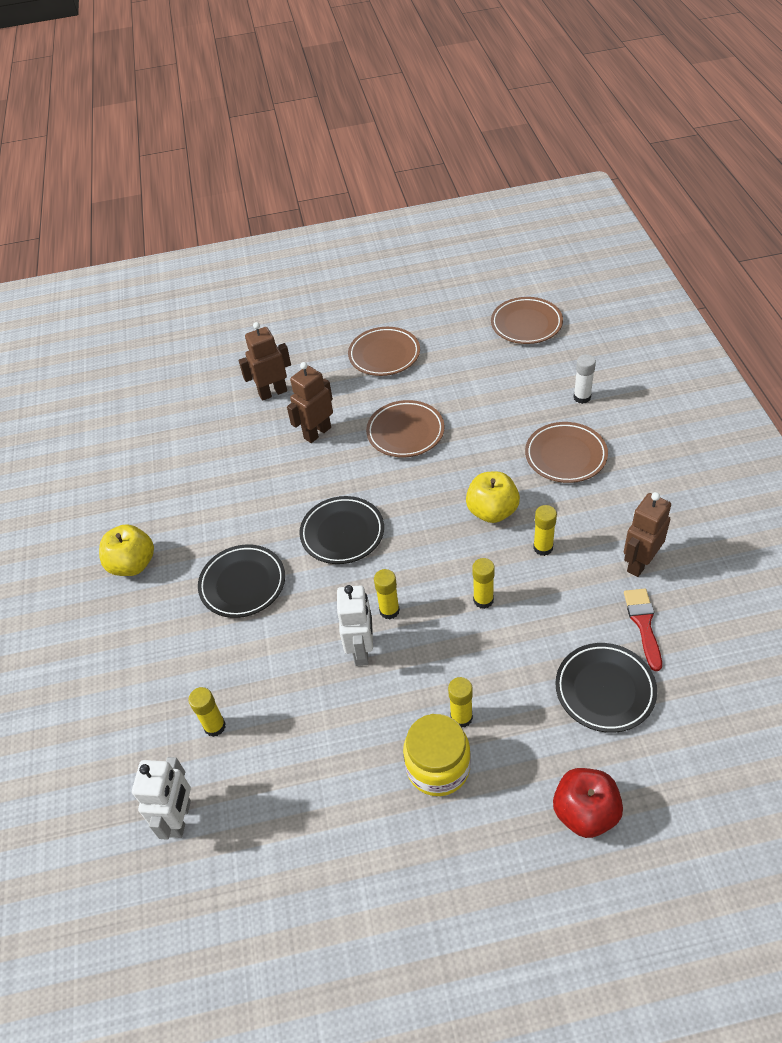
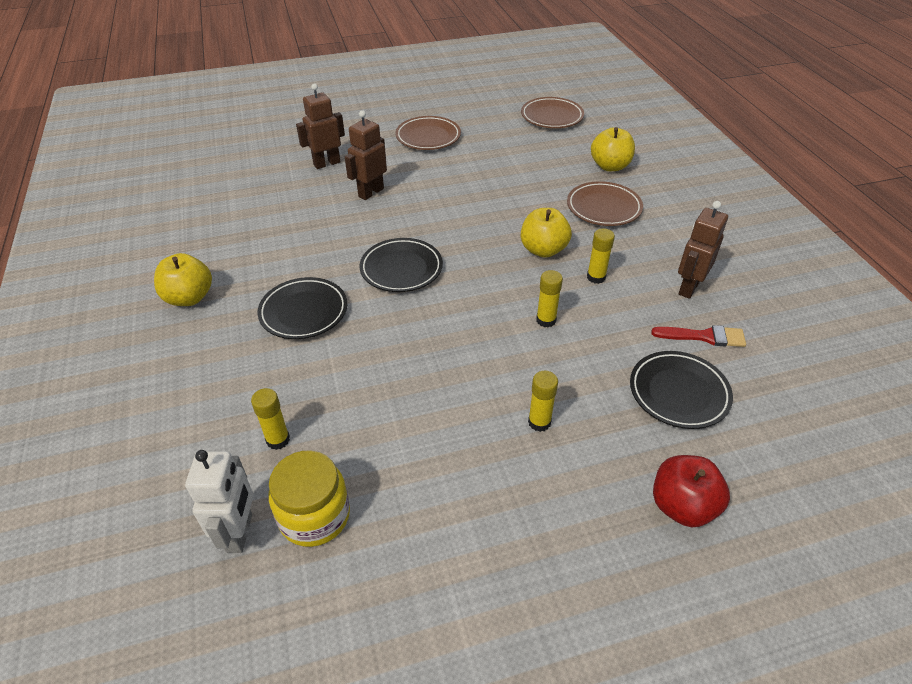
camera: 10 degrees left, 5 degrees down
white robot [337,585,373,666] -> none
brown plate [366,400,445,458] -> none
yellow glue stick [374,569,400,619] -> none
yellow jar [403,714,471,796] -> yellow jar moved to [269,450,350,547]
white glue stick [573,354,596,404] -> yellow apple [591,127,635,171]
red brush [624,589,662,671] -> red brush turned 105 degrees clockwise [651,325,746,347]

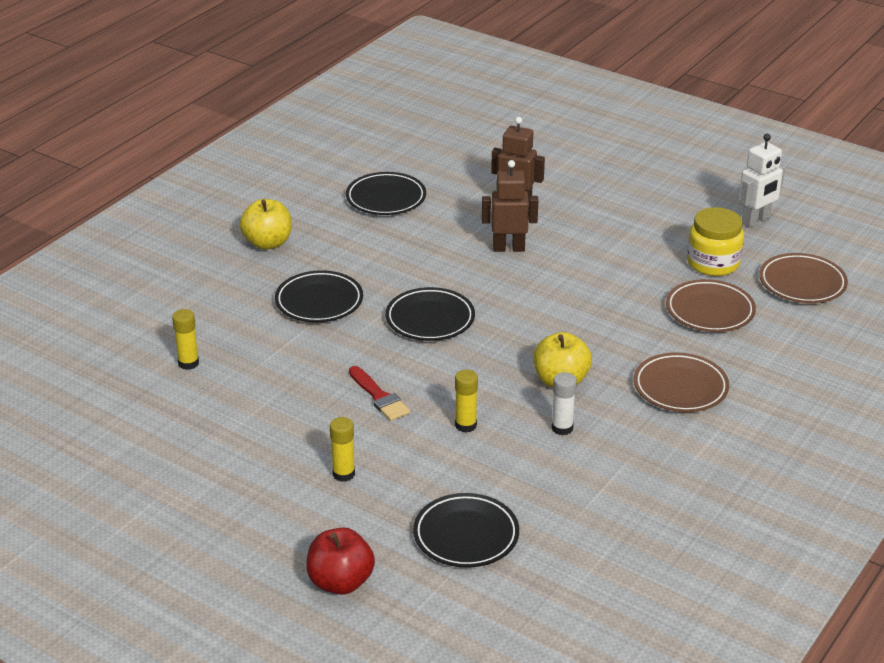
camera: 50 degrees right, 10 degrees down
white robot [185,450,253,553] -> white robot moved to [739,134,785,228]
yellow jar [269,450,350,547] -> yellow jar moved to [687,207,744,276]
brown plate [395,116,461,150] -> brown plate moved to [666,279,756,332]
yellow glue stick [587,228,615,284] -> white glue stick [551,372,577,435]
yellow apple [591,127,635,171] -> none
red brush [651,325,746,347] -> red brush moved to [349,366,410,421]
brown robot [678,201,728,299] -> none
none -> black plate [346,172,426,215]

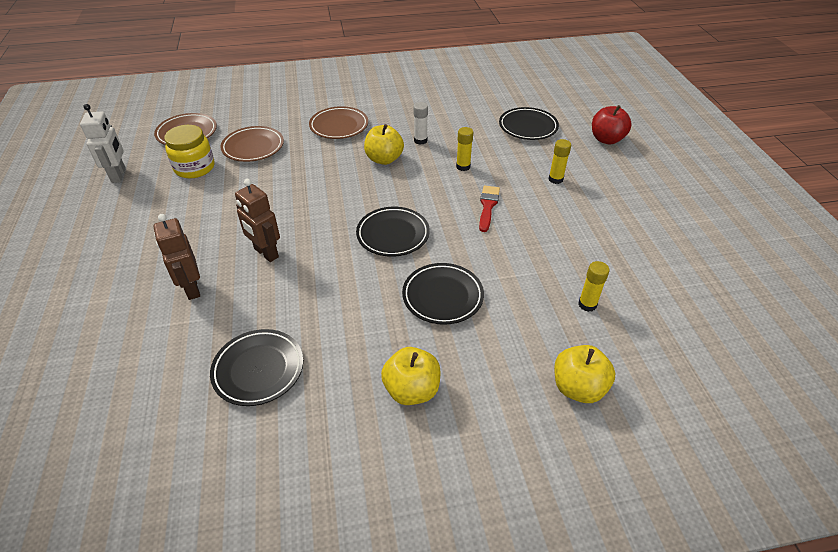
camera: 135 degrees left, 10 degrees up
white robot [739,134,785,228] -> white robot turned 75 degrees clockwise [80,104,126,183]
none -> yellow apple [554,345,615,403]

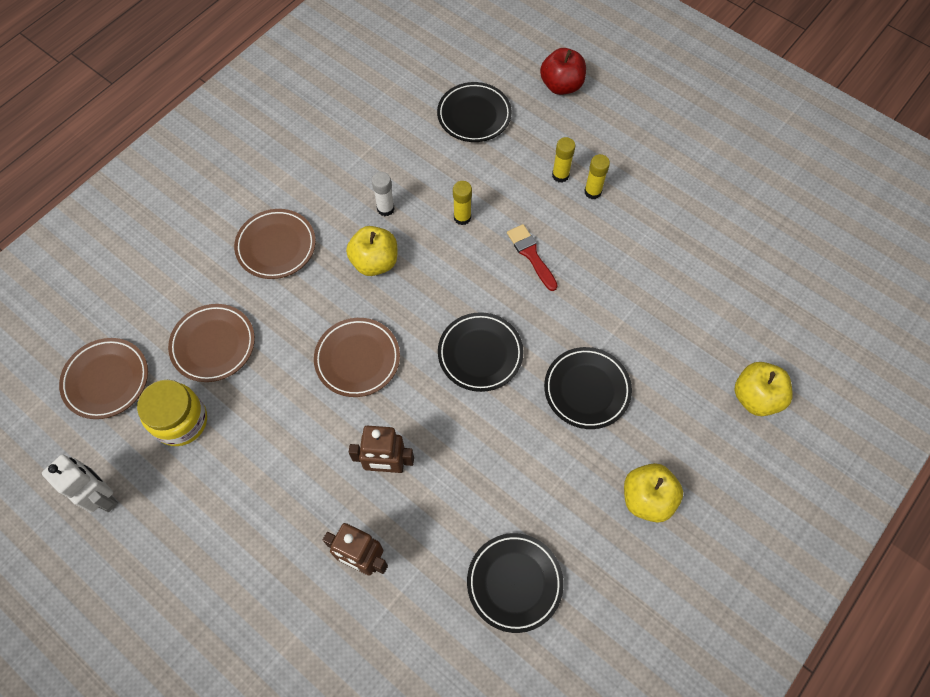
camera: 40 degrees left, 20 degrees up
yellow glue stick [578,261,610,312] -> yellow glue stick moved to [584,154,610,199]
none -> brown plate [314,318,400,397]

